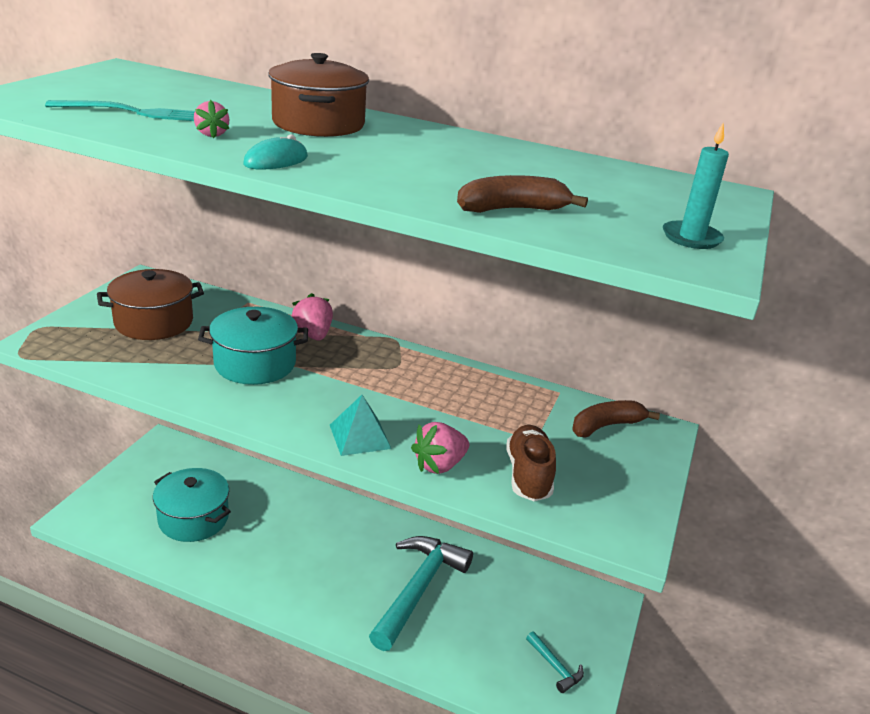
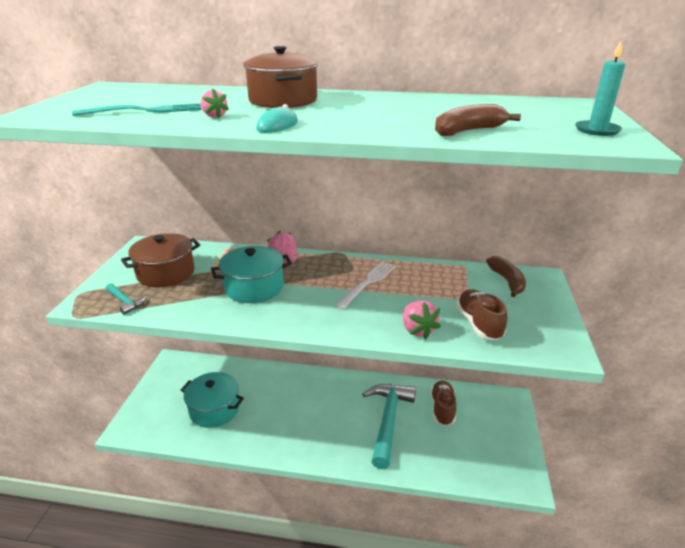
camera: 10 degrees left, 0 degrees up
turquoise pyramid [330,395,391,456] -> none
pink strawberry [411,422,469,474] -> pink strawberry turned 60 degrees counterclockwise [403,300,441,339]
turquoise hammer [526,631,584,693] -> turquoise hammer moved to [106,283,146,315]
brown banana [572,400,660,438] -> brown banana turned 120 degrees clockwise [486,256,526,297]
none -> white fork [336,261,396,309]
none -> brown shoe [430,380,456,426]

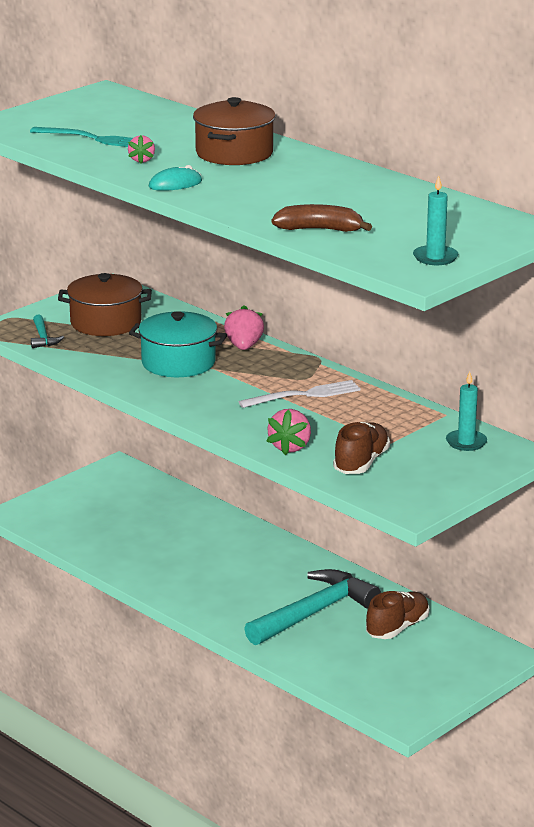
camera: 35 degrees right, 5 degrees down
turquoise pot [180,372,244,428] -> none
brown banana [486,256,526,297] -> turquoise candle [446,371,487,451]

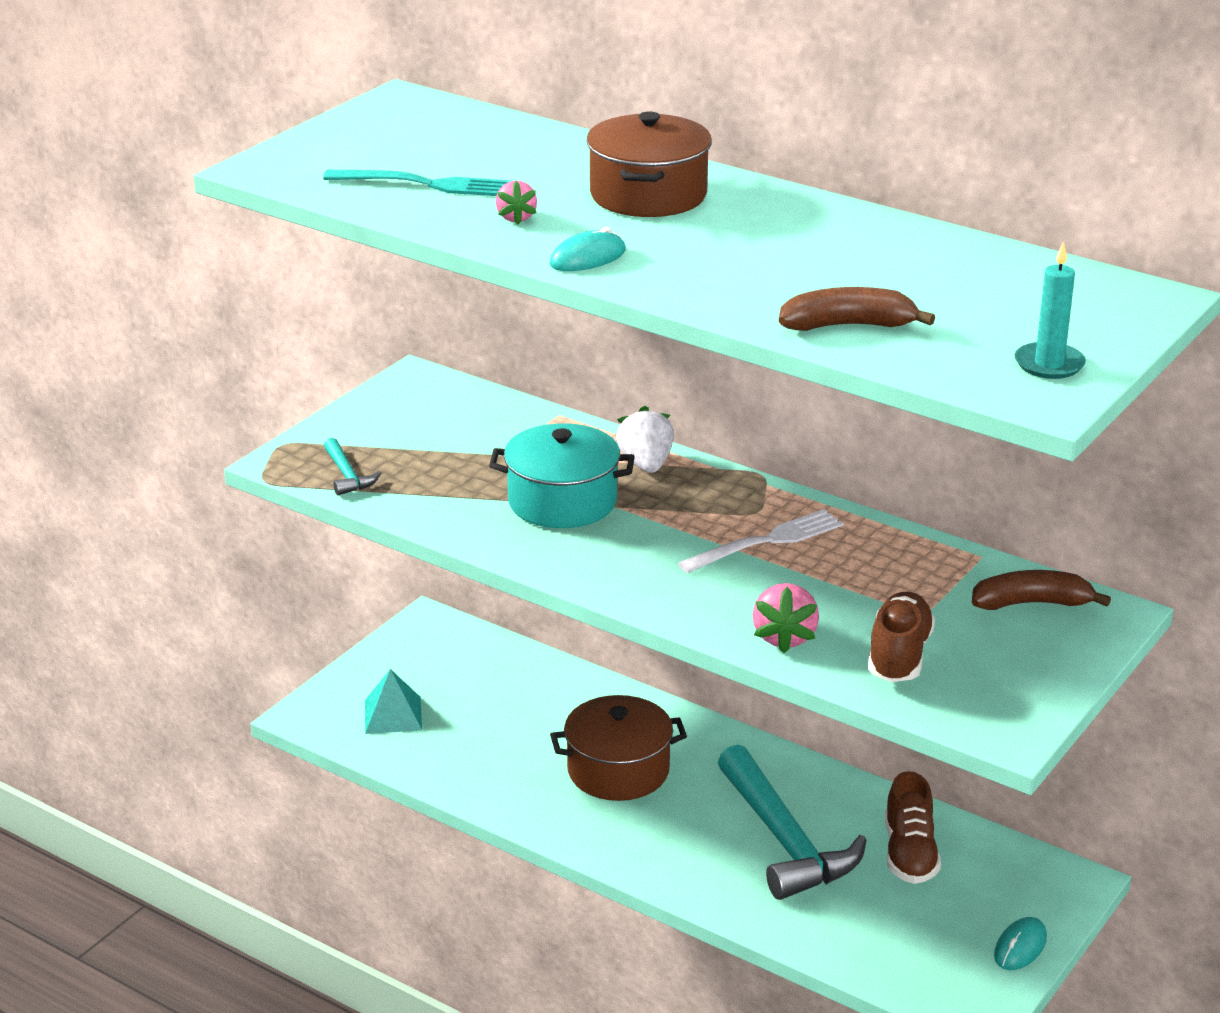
camera: 10 degrees left, 5 degrees up
brown pot [58,273,152,336] -> brown pot moved to [550,695,687,801]
pink strawberry [224,305,264,350] -> white strawberry [616,406,674,473]
turquoise hammer [244,569,381,645] -> turquoise hammer turned 120 degrees clockwise [718,745,867,900]
brown shoe [366,591,429,639] -> brown shoe turned 150 degrees clockwise [885,771,941,884]
turquoise candle [446,371,487,451] -> brown banana [972,570,1111,610]
none -> turquoise pyramid [365,669,422,734]
none -> turquoise mouse [994,917,1047,970]

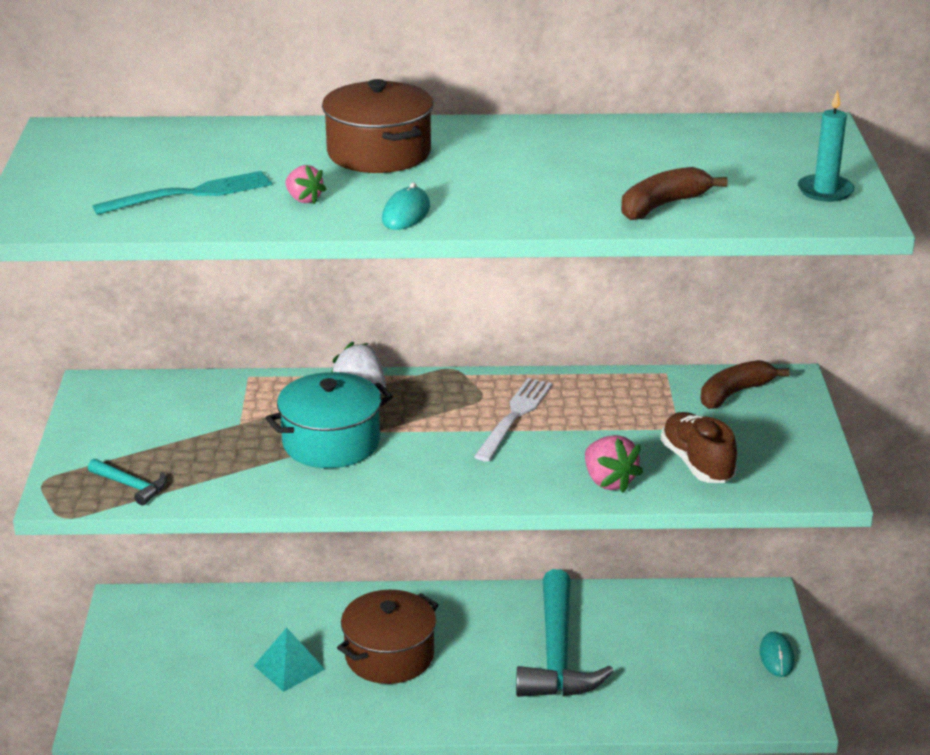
camera: 35 degrees left, 0 degrees up
turquoise pyramid [365,669,422,734] -> turquoise pyramid moved to [254,627,325,692]
turquoise hammer [718,745,867,900] -> turquoise hammer turned 60 degrees clockwise [516,569,614,697]
brown shoe [885,771,941,884] -> none

